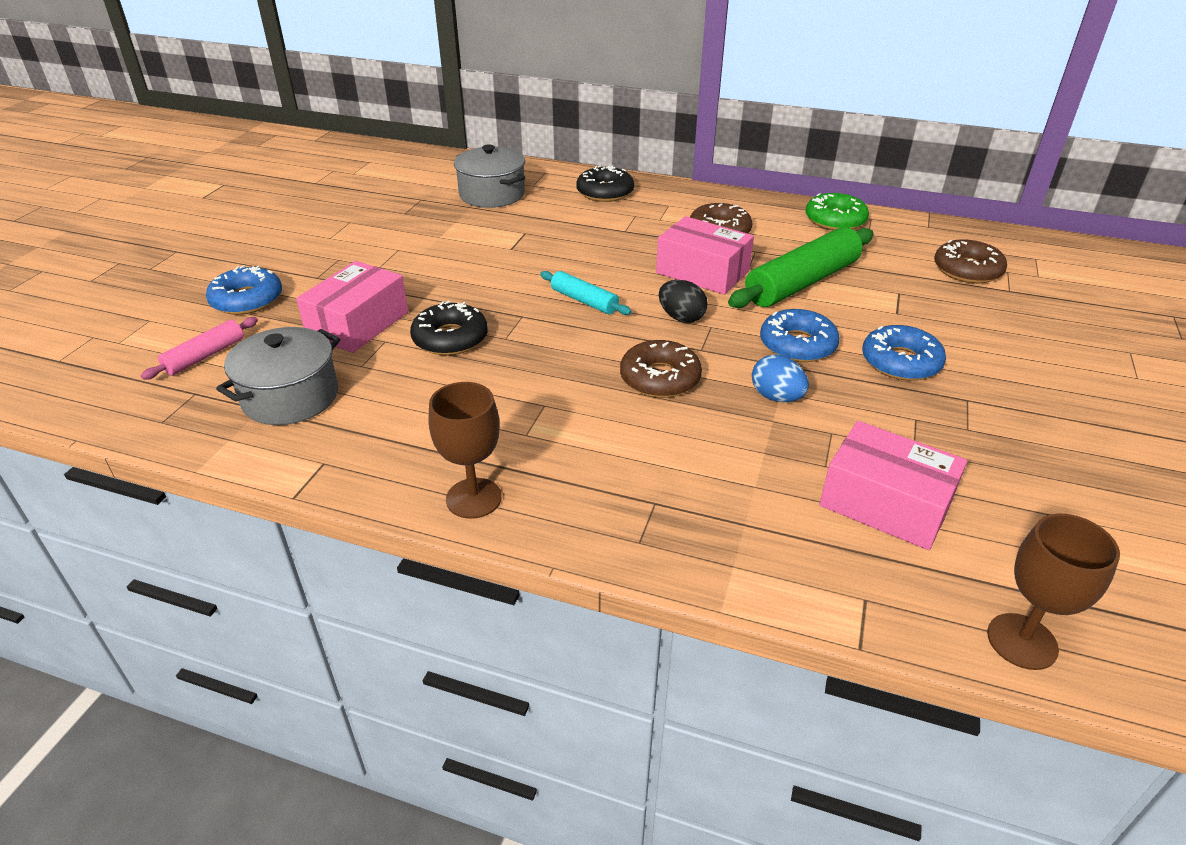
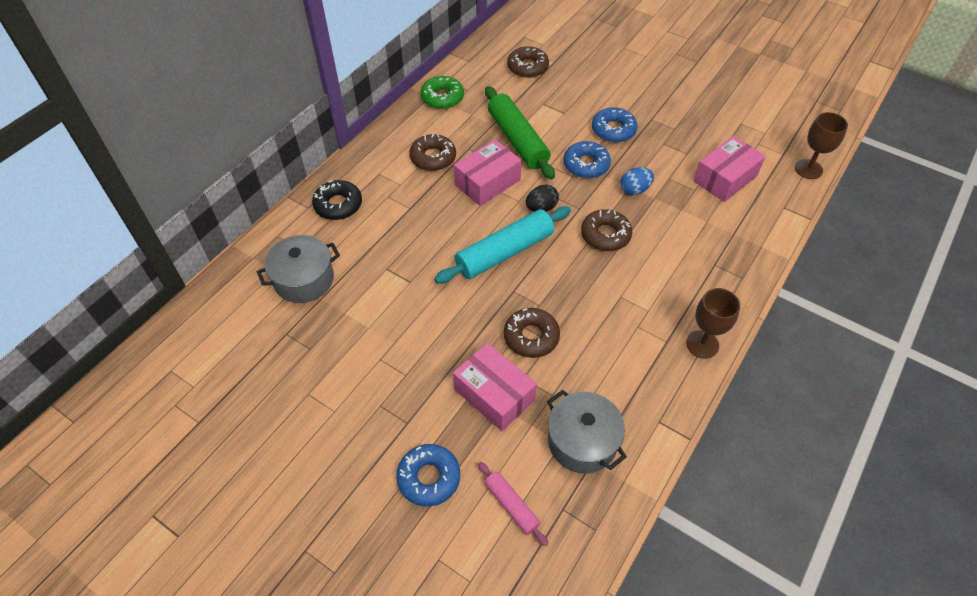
camera: 75 degrees left, 15 degrees up
black donut [410,301,488,355] -> brown donut [504,308,560,358]
turquoise rolling pin [540,271,631,315] -> turquoise rolling pin [434,206,571,284], size x1.93

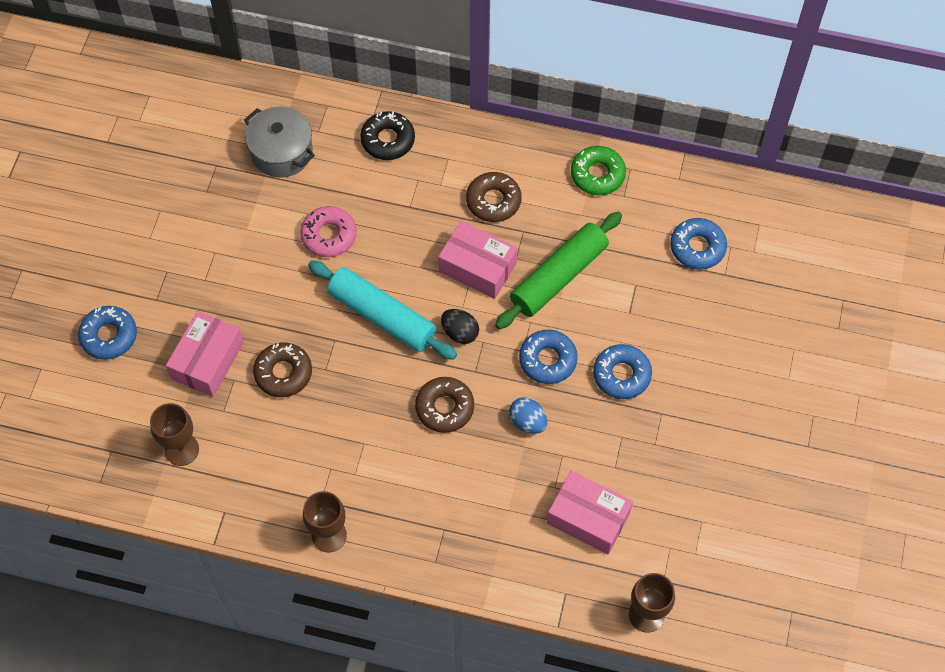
camera: 70 degrees right, 10 degrees up
pink rolling pin [478,462,548,546] -> none
brown donut [507,46,549,78] -> blue donut [670,218,727,269]
grey pot [547,390,627,473] -> brown goblet [150,403,199,466]
none -> pink donut [300,206,357,257]

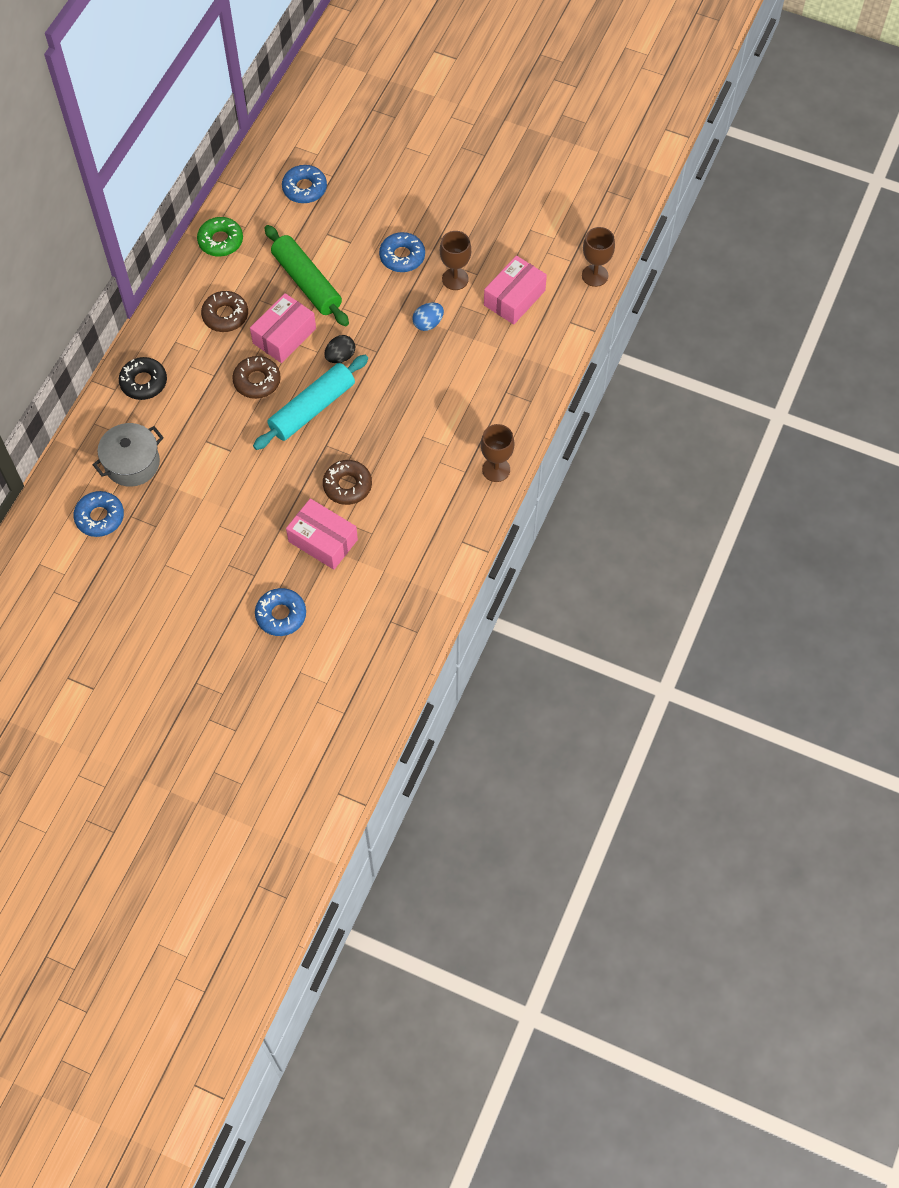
camera: 80 degrees left, 0 degrees up
brown goblet [150,403,199,466] -> brown goblet moved to [440,231,471,290]
pink donut [300,206,357,257] -> none
brown donut [415,377,474,433] -> brown donut moved to [232,356,281,399]
blue donut [519,330,578,384] -> blue donut moved to [73,491,124,537]

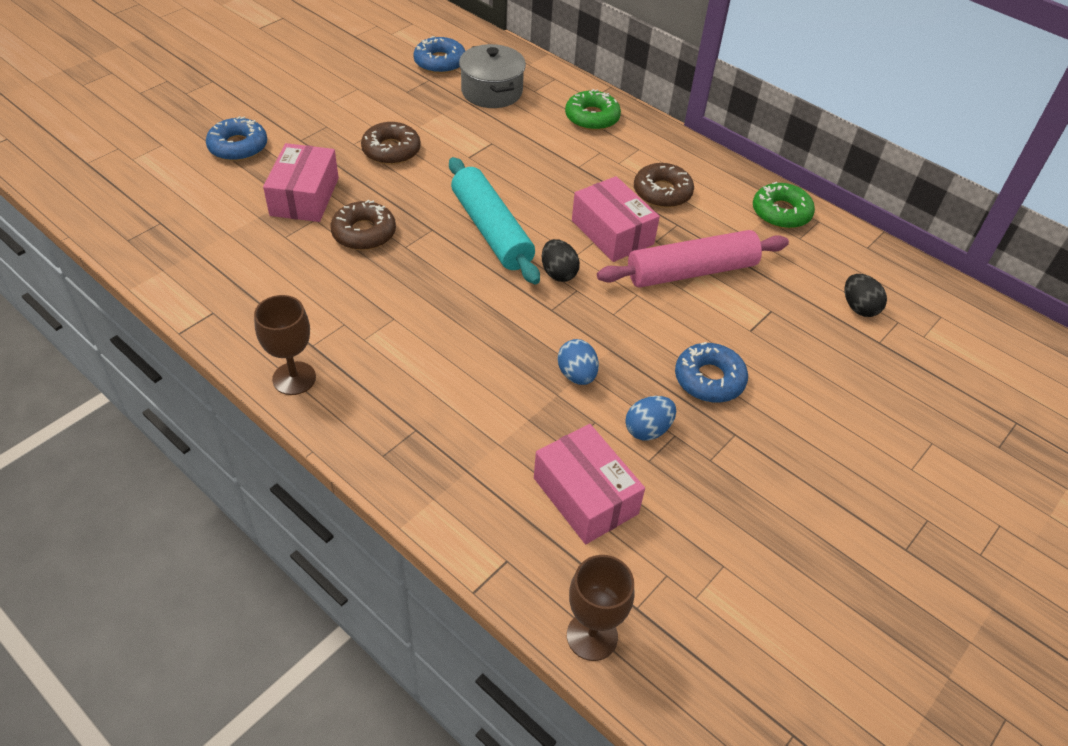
camera: 105 degrees right, 15 degrees down
black donut [119,357,167,400] -> green donut [565,89,621,130]
brown donut [232,356,281,399] -> brown donut moved to [361,122,421,165]
green rolling pin [265,225,349,326] -> pink rolling pin [597,230,789,288]
blue donut [282,165,327,203] -> black egg [844,274,887,317]
pink box [286,498,358,570] -> pink box turned 45 degrees counterclockwise [263,143,339,222]
brown goblet [440,231,471,290] -> blue egg [625,396,676,441]

